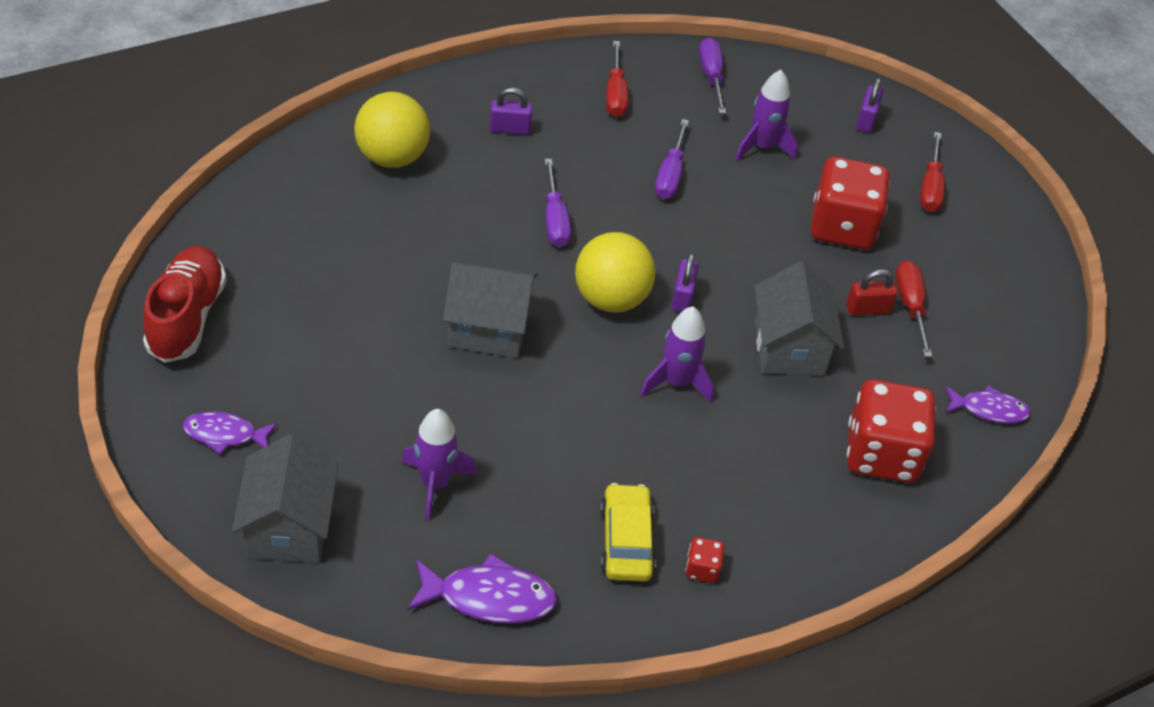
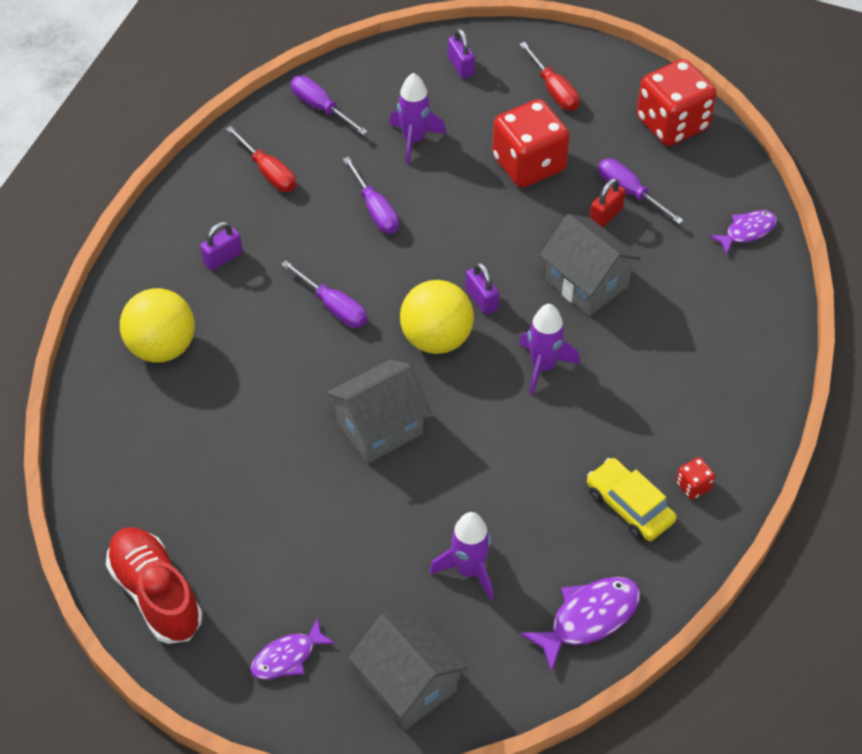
camera: 35 degrees left, 5 degrees up
red dice [847,379,936,483] -> red dice moved to [637,59,716,146]
red screwdriver [896,260,932,357] -> purple screwdriver [598,159,684,224]

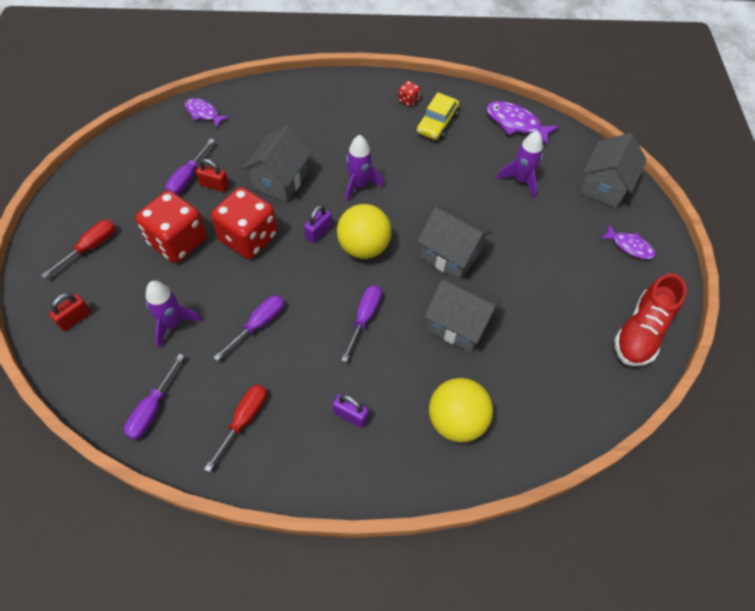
camera: 115 degrees left, 5 degrees up
purple padlock [448,28,475,79] -> red padlock [49,293,91,331]
red dice [637,59,716,146] -> red dice moved to [211,187,278,259]
none -> grey house [425,274,502,353]

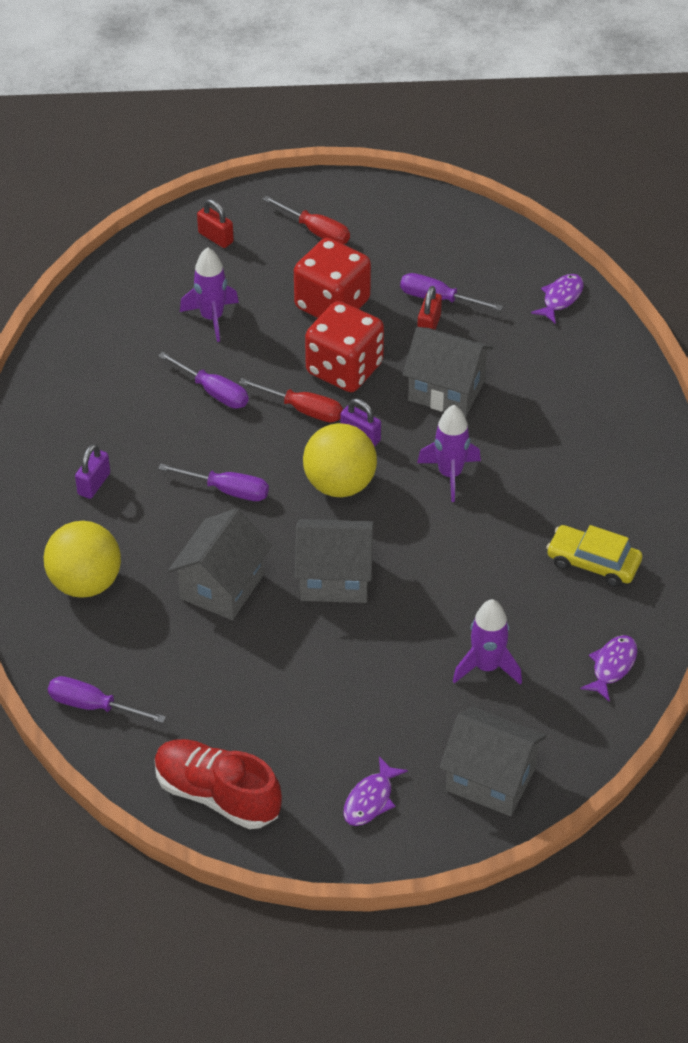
camera: 90 degrees right, 10 degrees down
purple screwdriver [124,354,184,440] -> purple screwdriver moved to [48,676,166,723]
red screwdriver [204,384,267,472] -> red screwdriver moved to [239,378,343,422]
red dice [398,81,420,107] -> none
grey house [417,206,492,278] -> grey house turned 60 degrees clockwise [295,519,374,603]
purple fish [486,101,559,145] -> purple fish [580,635,637,702], size x0.66

